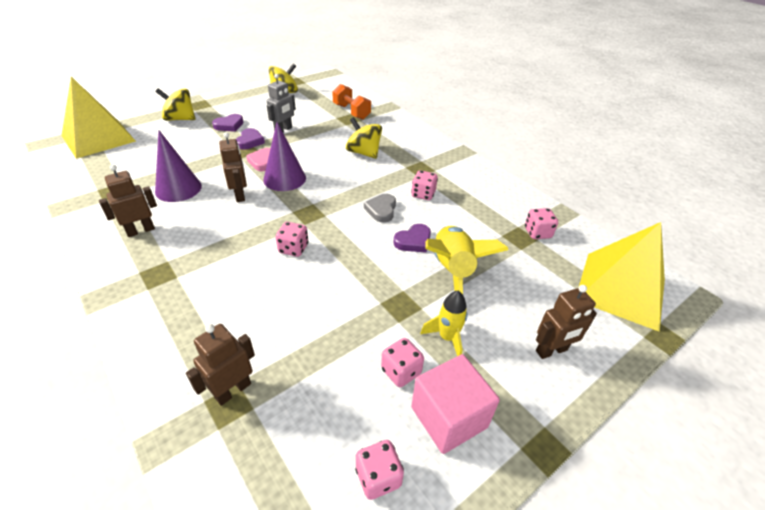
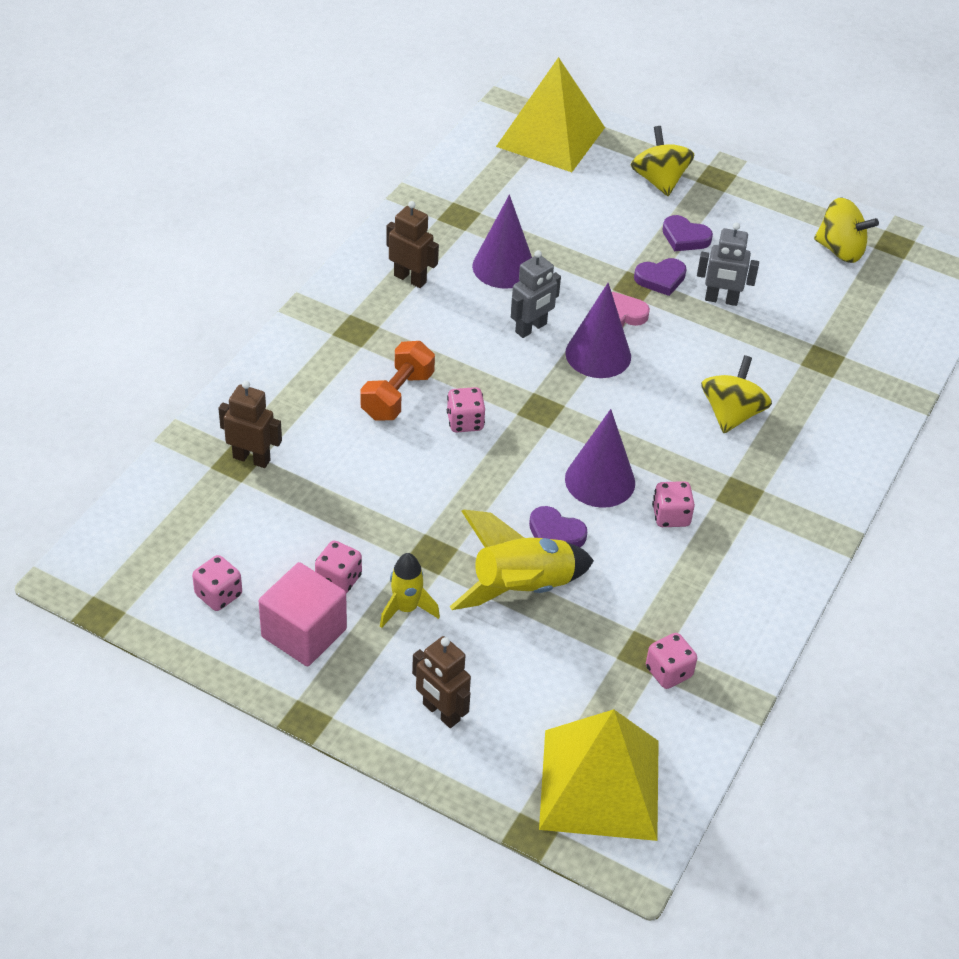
camera: 65 degrees right, 5 degrees up
brown robot [219,132,247,202] -> grey robot [511,250,561,338]
orange dumbbell [332,84,371,120] -> orange dumbbell moved to [360,341,435,421]
grey heart [364,194,396,222] -> purple cone [565,409,635,508]

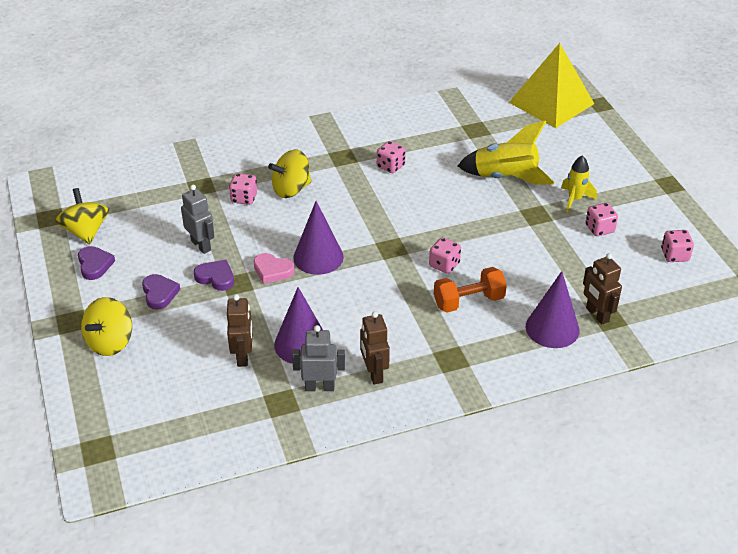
camera: 135 degrees left, 5 degrees down
pink cube [259,562,347,666] -> none
brown robot [412,636,471,728] -> brown robot moved to [227,294,253,367]
yellow pyramid [496,57,605,172] -> none
grey robot [511,250,561,338] -> grey robot moved to [292,325,345,391]
purple heart [529,506,587,547] -> purple heart moved to [78,246,115,280]
purple cone [565,409,635,508] -> purple cone moved to [526,271,580,348]
pink dice [646,633,697,689] -> pink dice moved to [229,173,257,205]

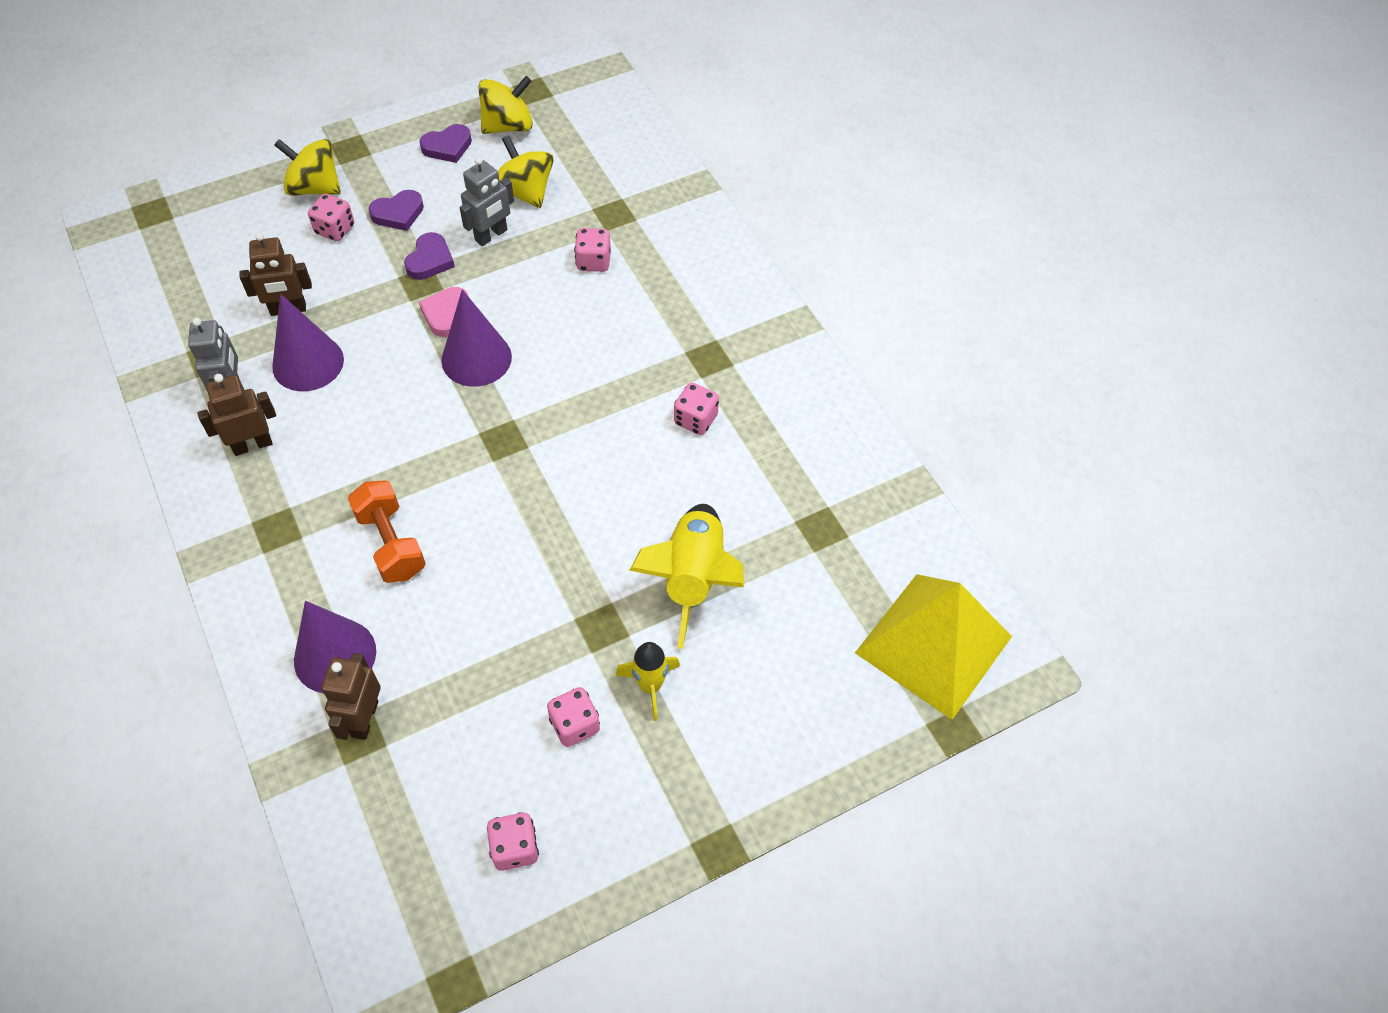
camera: 80 degrees right, 15 degrees up
yellow spinning top [268,149,311,198] -> yellow spinning top moved to [498,135,554,208]
pink dice [429,237,461,274] -> pink dice moved to [308,194,354,241]
brown robot [583,253,622,325] -> brown robot turned 45 degrees counterclockwise [321,653,381,740]

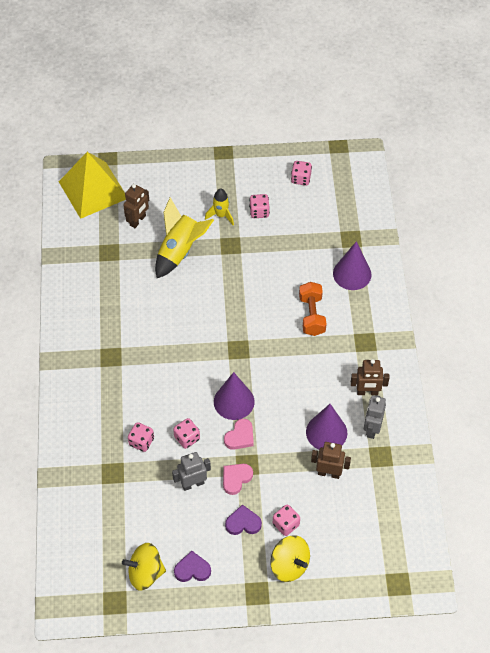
camera: 155 degrees left, 0 degrees up
brown robot [321,653,381,740] -> brown robot moved to [123,184,149,228]
purple heart [404,232,455,280] -> pink heart [223,464,253,495]
yellow spinning top [498,135,554,208] -> none
pink dice [674,383,719,435] -> pink dice moved to [173,418,200,449]

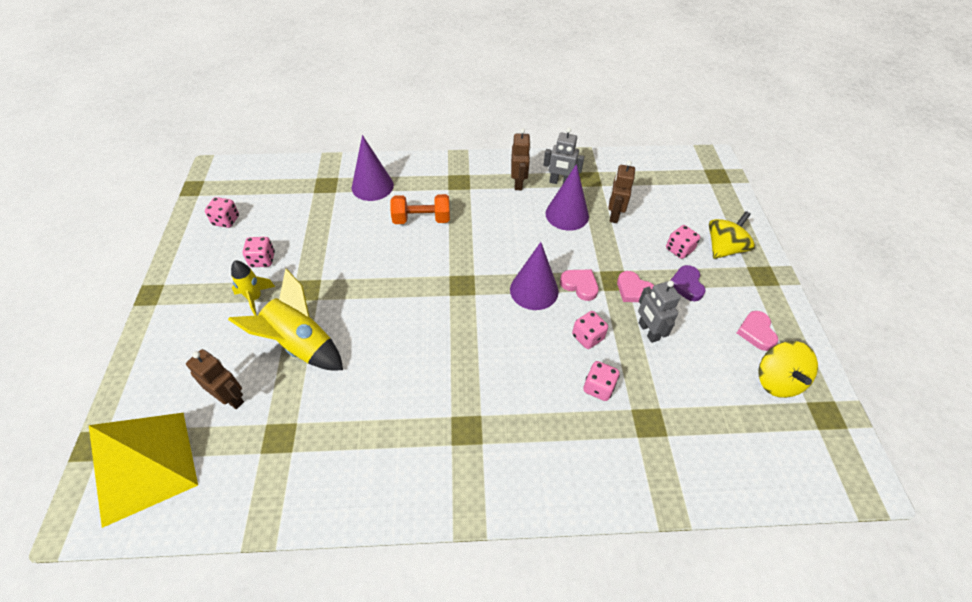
camera: 90 degrees left, 5 degrees down
purple heart [174,551,211,582] -> pink heart [737,311,778,351]

